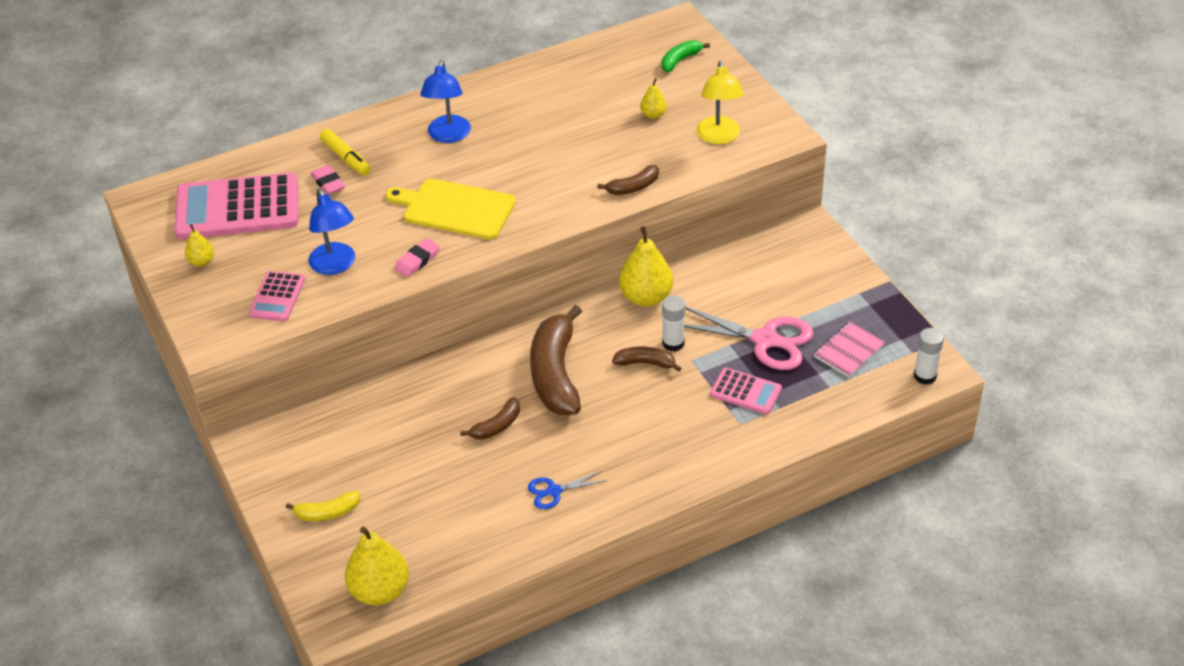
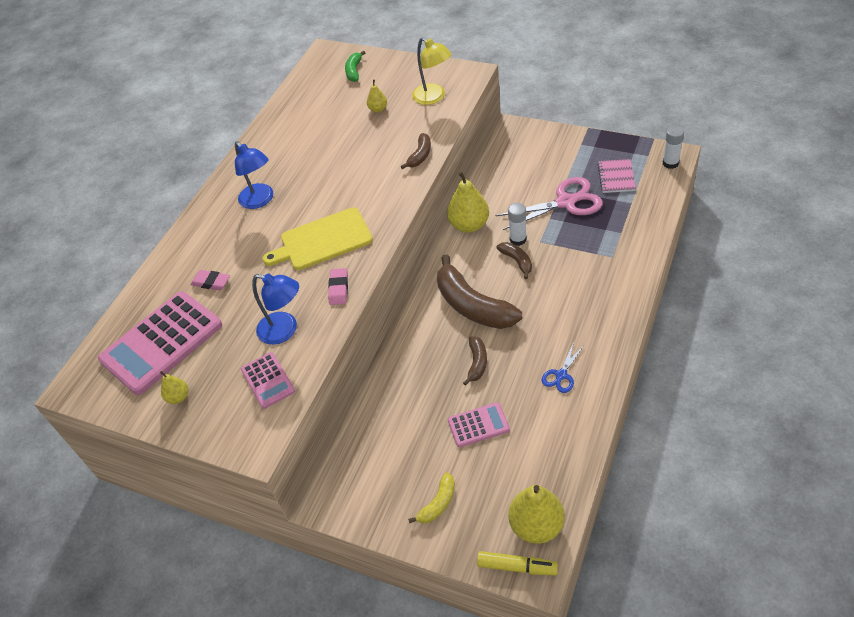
camera: 35 degrees left, 5 degrees up
yellow marker [320,129,371,175] -> yellow marker moved to [477,551,558,575]
brown banana [612,347,681,372] -> brown banana turned 90 degrees clockwise [497,242,532,279]
pink calculator [710,368,782,414] -> pink calculator moved to [448,402,510,447]

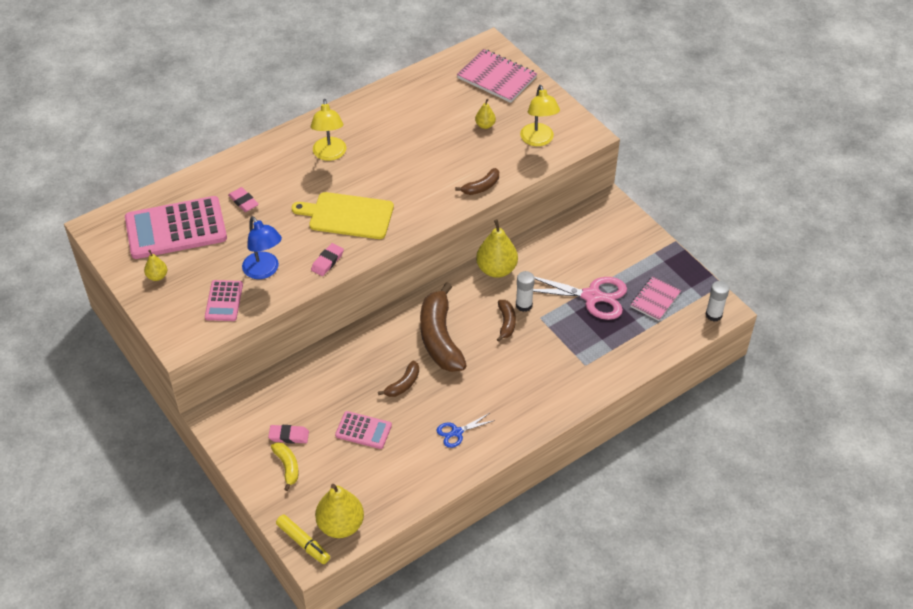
camera: 25 degrees right, 0 degrees up
blue lamp [235,141,273,209] -> yellow lamp [311,99,346,161]
green banana [345,50,365,82] -> pink notebook [457,49,537,103]
yellow banana [408,472,455,524] -> yellow banana turned 90 degrees counterclockwise [271,443,299,491]
none -> pink eraser [268,425,309,444]

